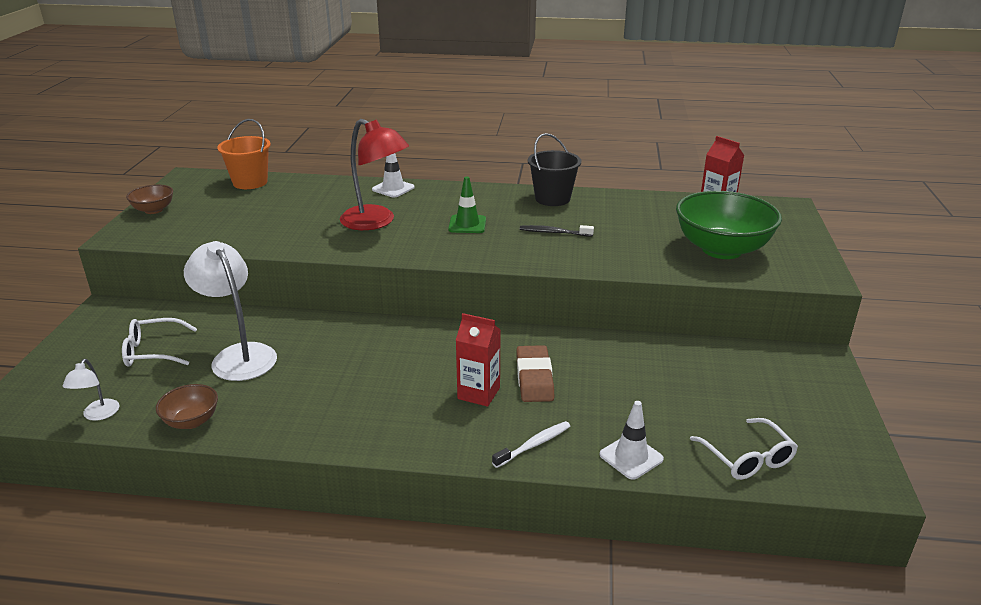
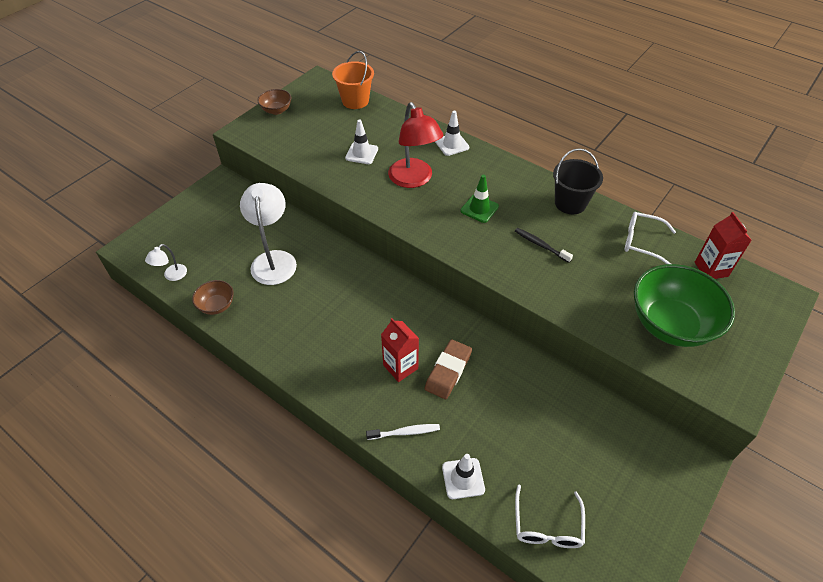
camera: 30 degrees right, 20 degrees up
white glasses [122,318,197,367] -> white glasses moved to [625,212,676,264]
none -> white traffic cone [345,119,378,164]

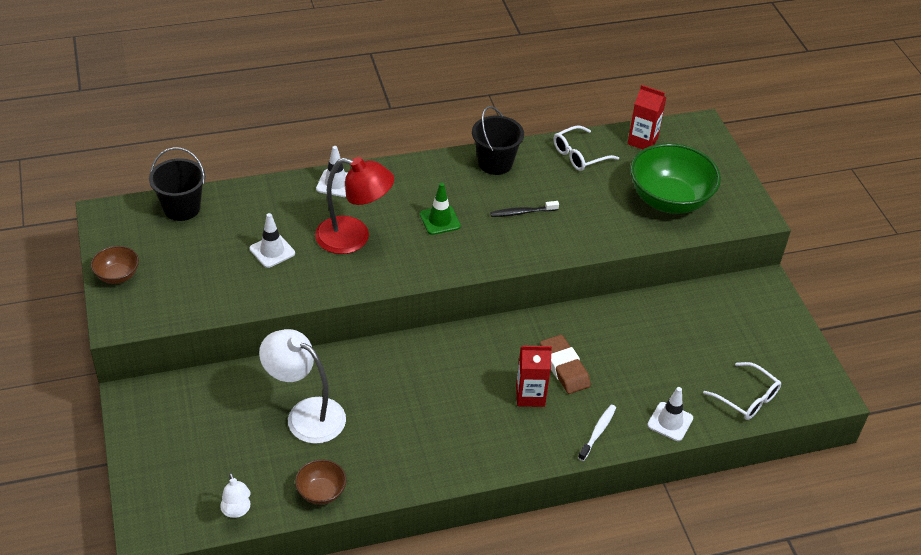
camera: 55 degrees left, 5 degrees down
orange bucket [332,51,374,109] -> black bucket [149,147,205,221]

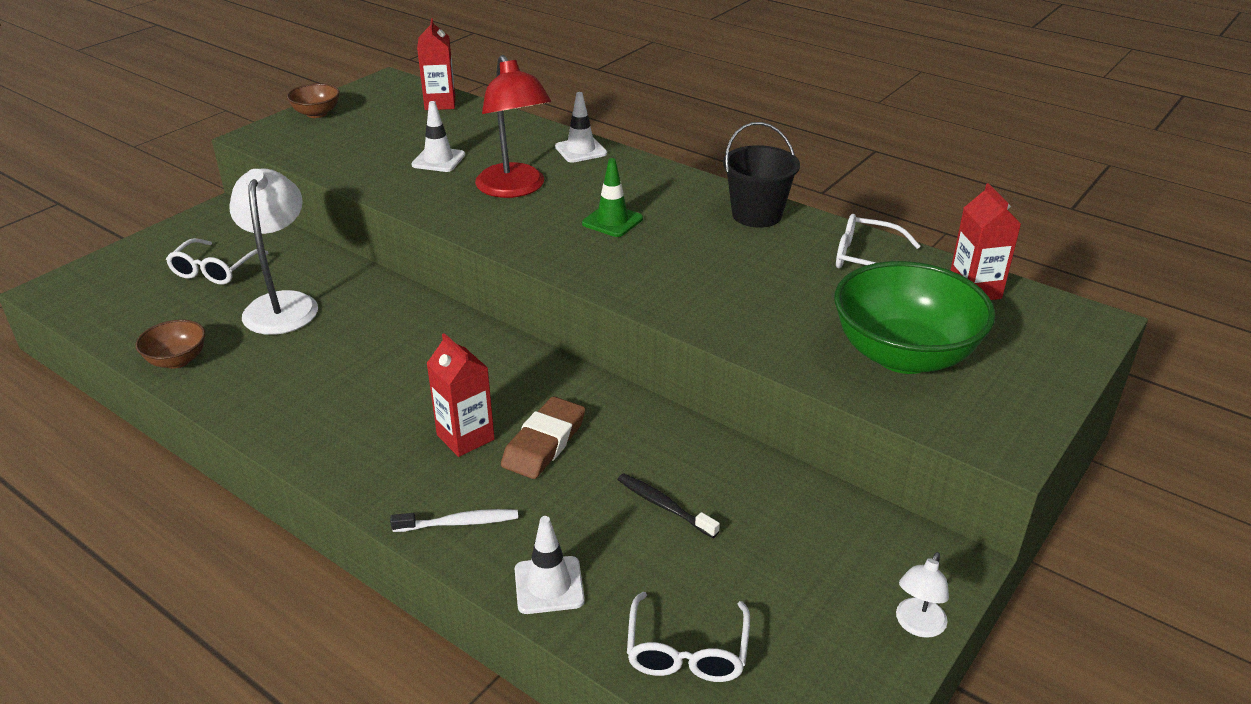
camera: 55 degrees right, 10 degrees down
black bucket [149,147,205,221] -> red carton [417,18,455,110]
white lamp [220,473,251,518] -> white lamp moved to [896,552,949,638]
black toothbrush [490,201,559,217] -> black toothbrush moved to [617,473,720,538]
none -> white glasses [166,238,268,285]

